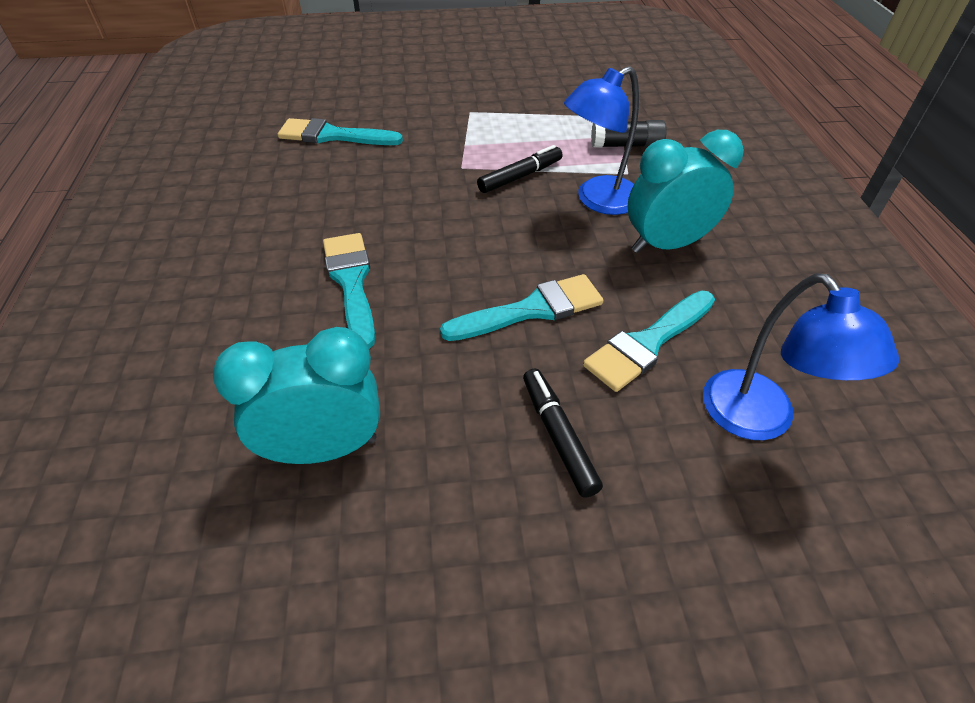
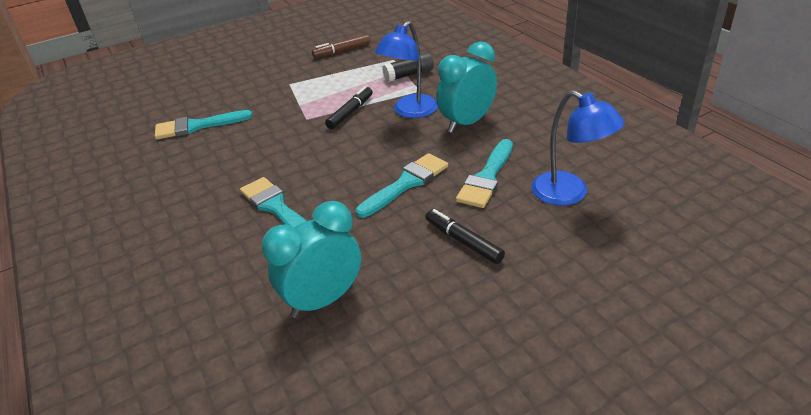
camera: 20 degrees left, 10 degrees down
none -> brown marker [312,34,370,58]

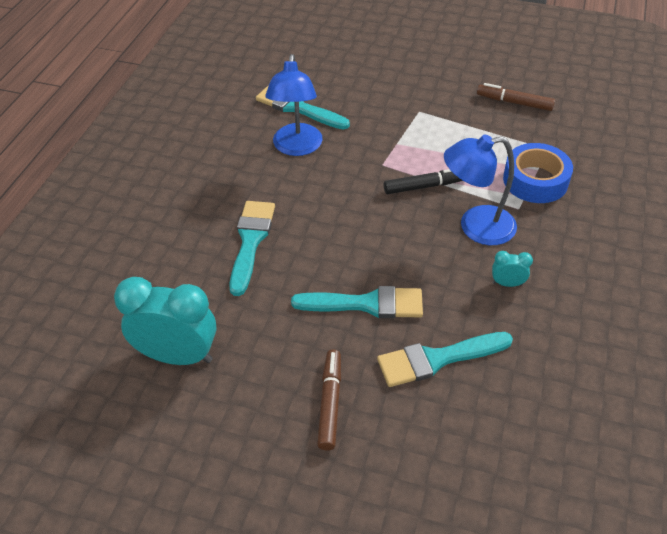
camera: 45 degrees right, 10 degrees up
black glue stick [382,52,434,82] -> blue tape [503,143,573,203]
black marker [425,209,505,264] -> brown marker [317,349,341,451]
turquoise clock [436,41,497,133] -> turquoise clock [492,251,533,287], size x0.44
blue lamp [531,90,625,206] -> blue lamp moved to [265,54,323,156]

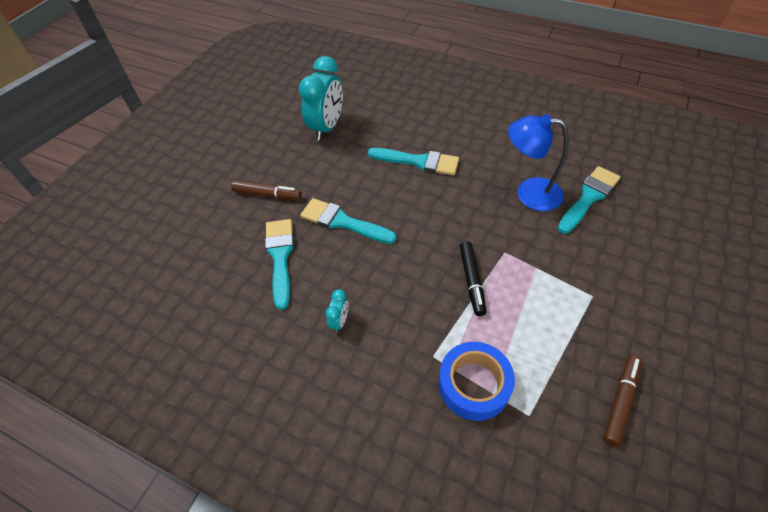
camera: 100 degrees right, 5 degrees up
turquoise brush [291,286,423,318] -> turquoise brush turned 105 degrees clockwise [300,198,397,244]
blue lamp [444,134,517,245] -> none

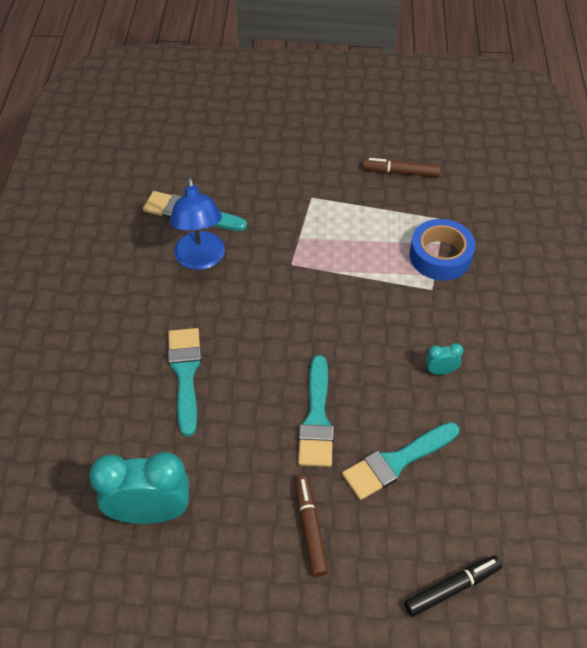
camera: 115 degrees left, 0 degrees up
black marker [459,241,486,316] -> black marker moved to [404,555,502,617]

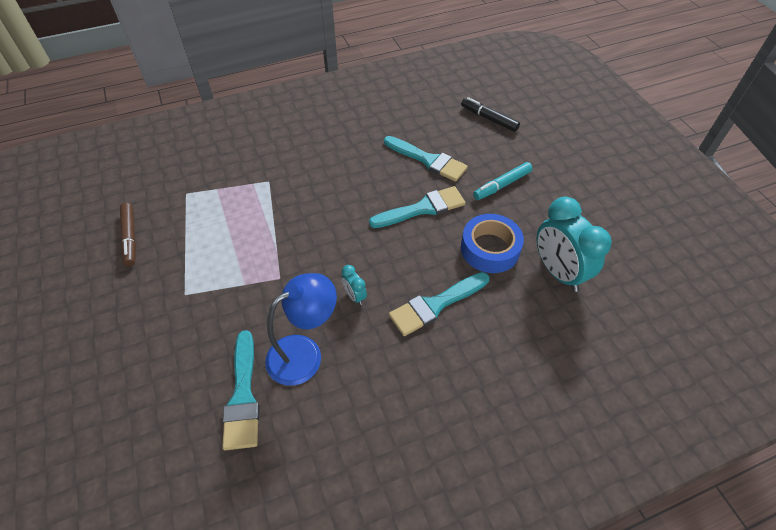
camera: 115 degrees left, 0 degrees up
brown marker [295,475,328,577] -> turquoise marker [473,162,533,200]
blue tape [409,219,476,281] -> blue tape moved to [461,214,524,273]
turquoise clock [425,343,464,375] -> turquoise clock moved to [342,265,367,305]

